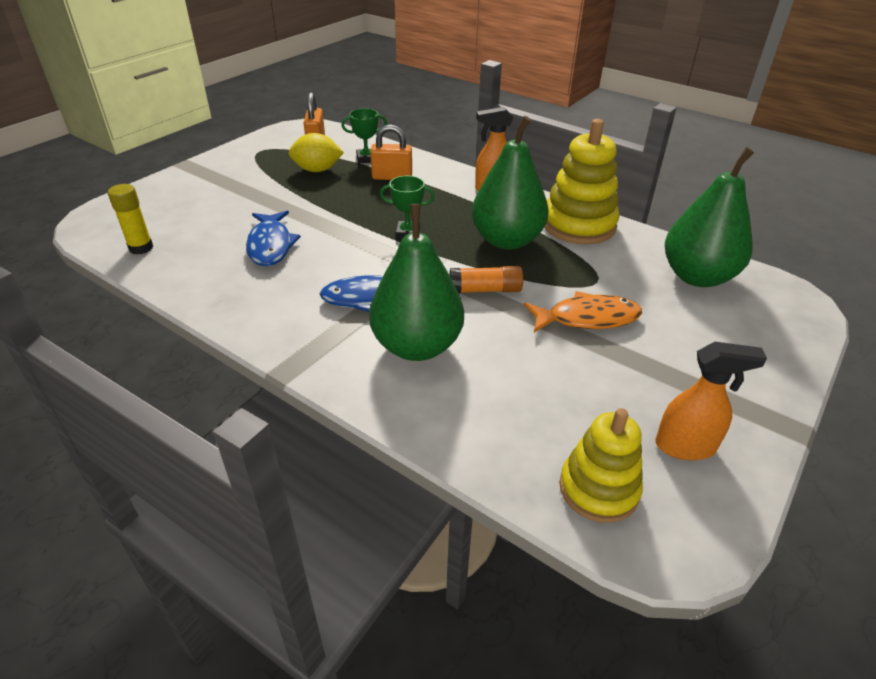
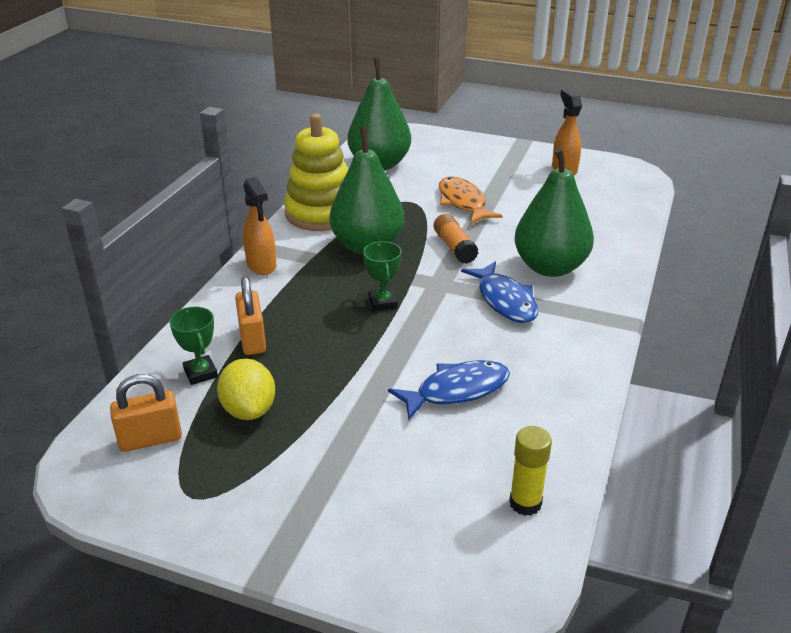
camera: 105 degrees left, 5 degrees down
yellow stacking toy [559,408,643,523] -> none

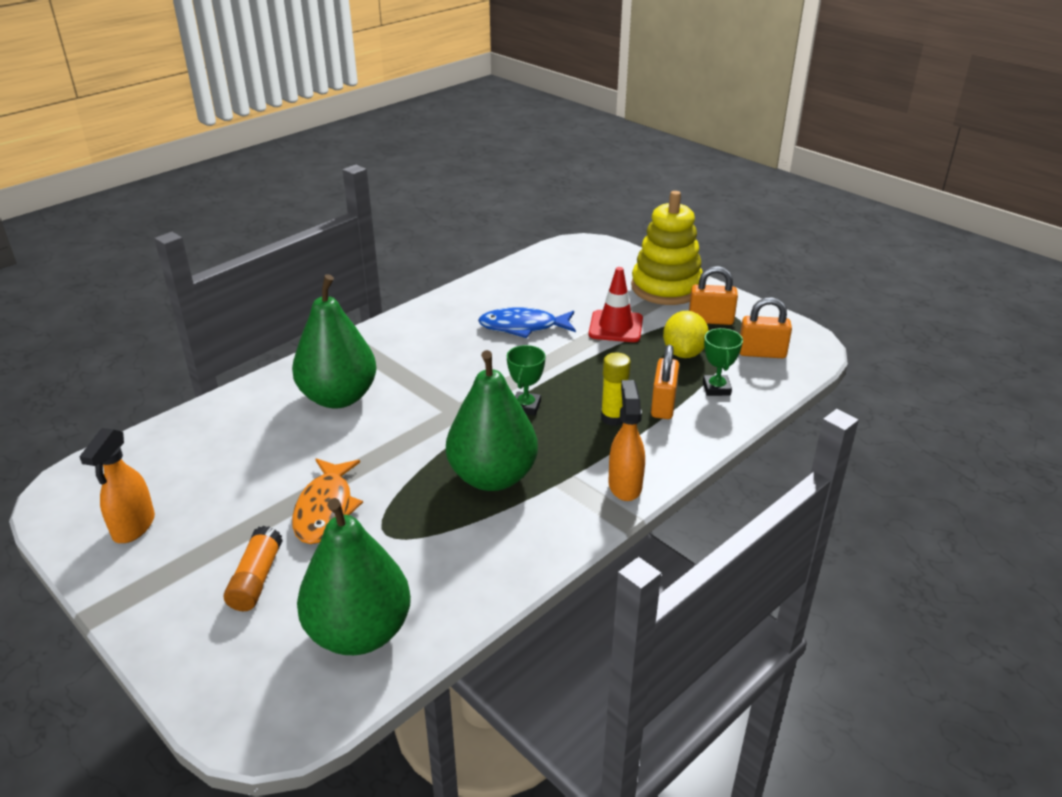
camera: 155 degrees left, 0 degrees up
yellow stacking toy [284,114,348,231] -> yellow stacking toy moved to [631,191,703,305]
orange glue stick [434,214,479,264] -> orange glue stick moved to [224,526,283,611]
blue fish [461,261,538,323] -> none
yellow glue stick [509,426,552,516] -> yellow glue stick moved to [601,352,631,426]
none -> red traffic cone [589,267,643,342]
none -> orange padlock [689,266,738,325]

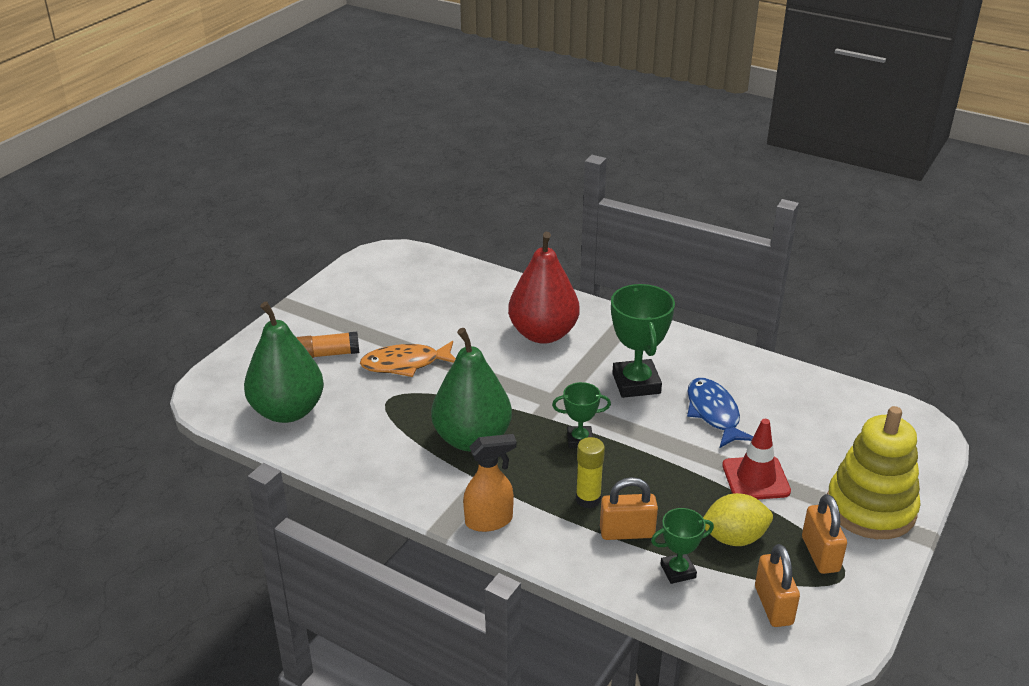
camera: 75 degrees right, 0 degrees up
orange spray bottle [79,428,155,543] -> none
green pear [292,274,377,409] -> red pear [508,232,580,344]
none -> green trophy [611,284,675,398]

